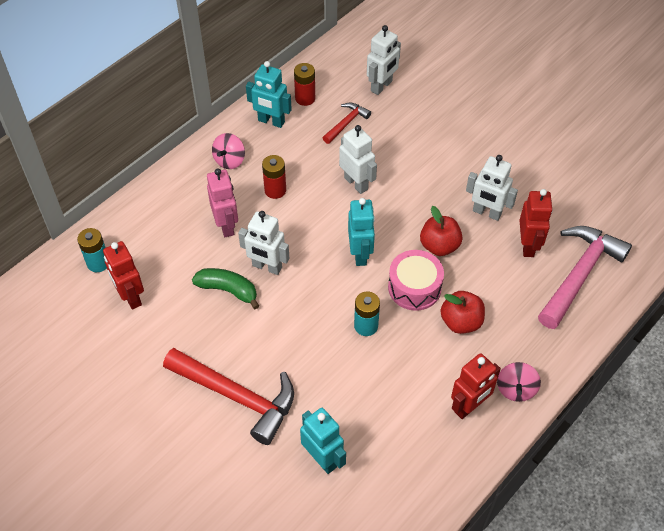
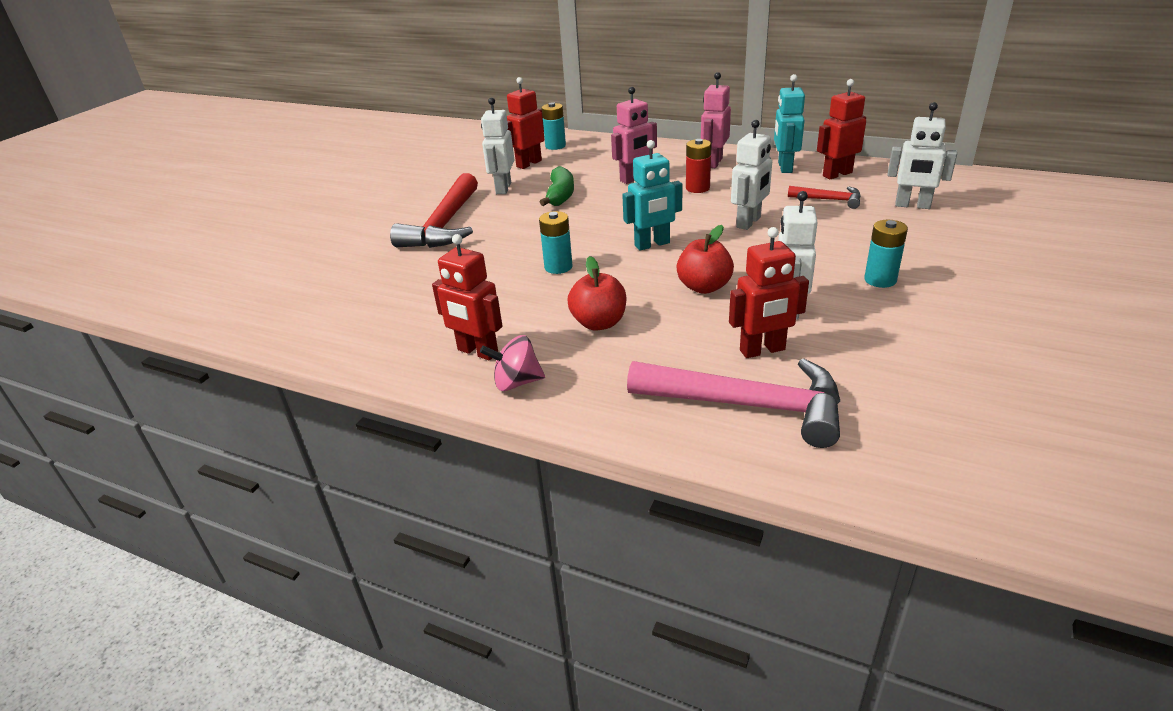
camera: 75 degrees right, 20 degrees down
pink spinning top [212,133,245,169] -> pink robot [701,72,731,168]
white robot [238,211,289,275] -> white robot moved to [481,97,514,194]
red battery [294,63,315,106] -> red robot [817,79,866,179]
turquoise robot [300,408,346,474] -> none
pink drum [388,250,444,311] -> none
none -> turquoise battery [864,220,908,288]

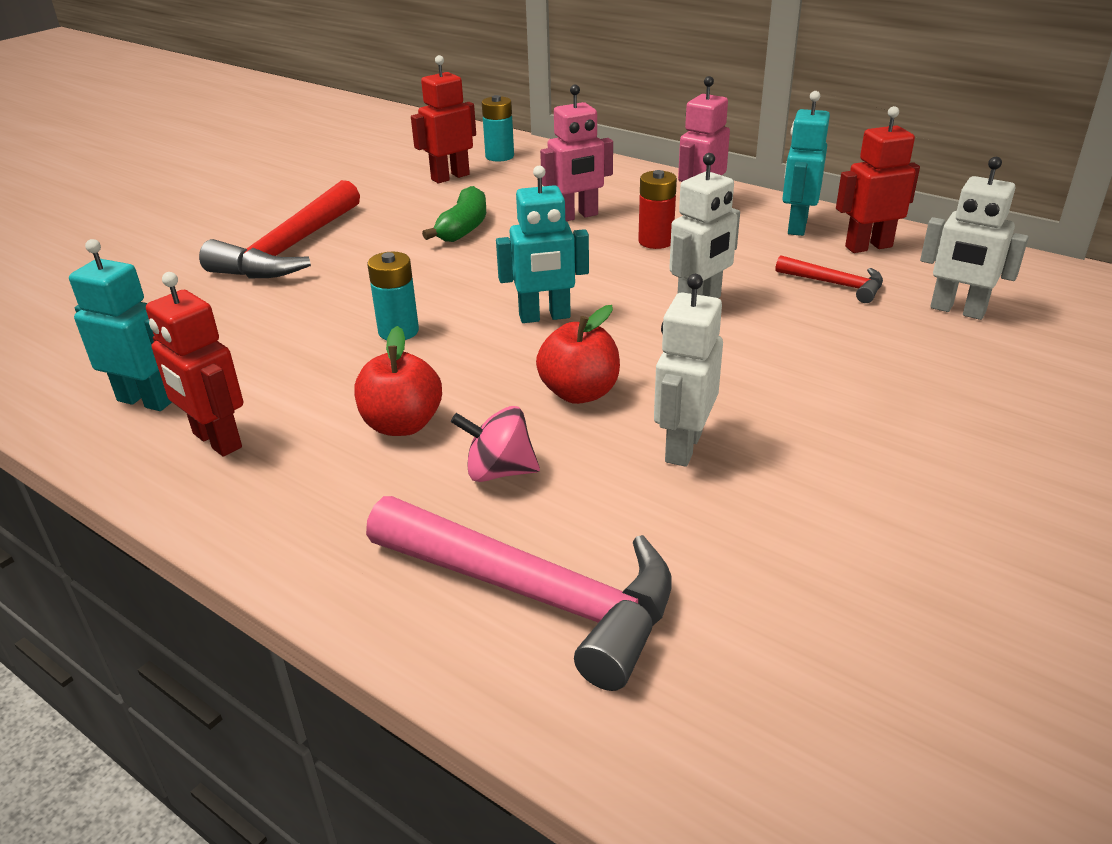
camera: 10 degrees right, 0 degrees up
pink spinning top [480,335,545,391] -> pink spinning top moved to [451,406,540,482]
white robot [481,97,514,194] -> none
red robot [729,227,809,358] -> none
turquoise battery [864,220,908,288] -> none
none -> turquoise robot [69,239,172,411]

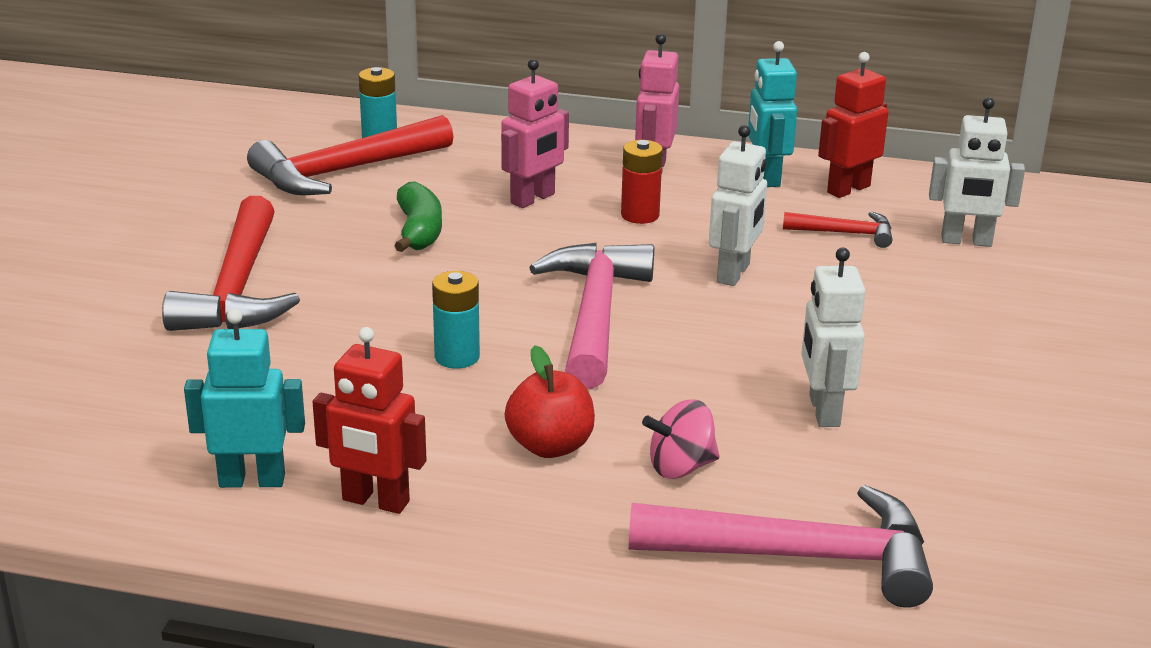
camera: 25 degrees left, 5 degrees down
red robot [411,55,476,183] -> red hammer [247,115,454,195]
turquoise robot [496,165,589,323] -> pink hammer [529,243,654,389]
red apple [536,305,620,404] -> none

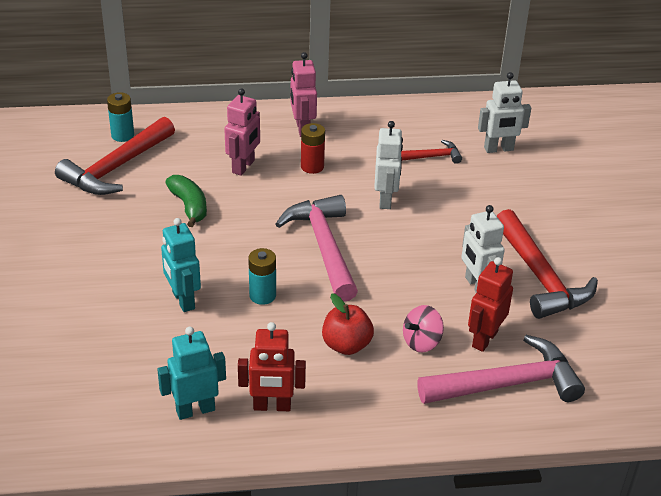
camera: 20 degrees left, 10 degrees up
red hammer [162,196,300,331] -> red hammer moved to [497,209,598,319]
turquoise robot [748,41,797,187] -> turquoise robot moved to [161,218,201,312]
red robot [818,52,889,198] -> red robot moved to [468,257,513,352]

